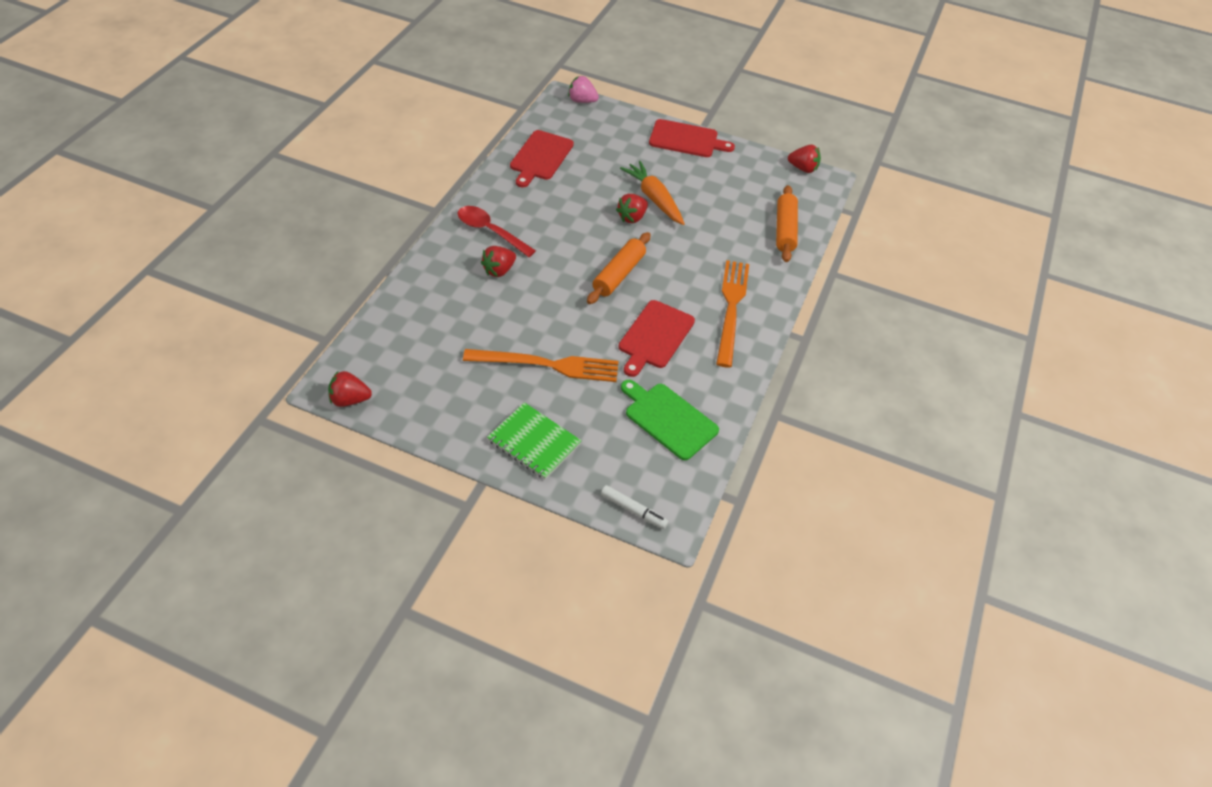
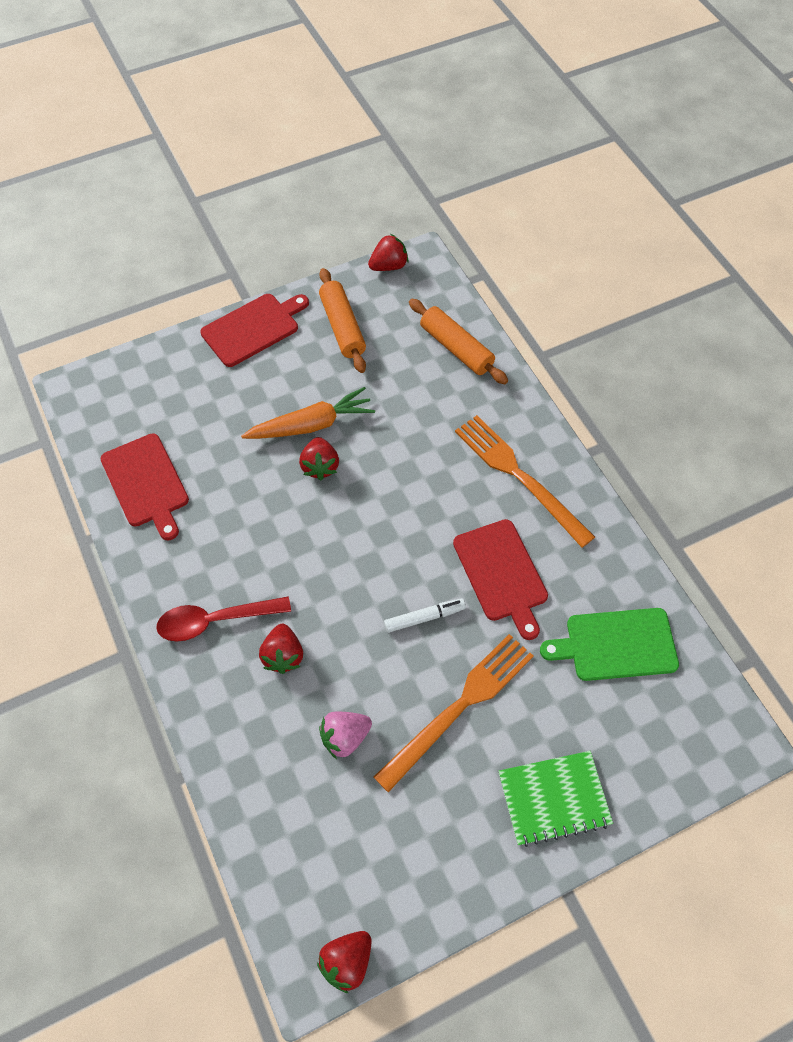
camera: 45 degrees left, 10 degrees up
pink strawberry [568,76,599,103] -> pink strawberry moved to [319,712,372,759]
orange rolling pin [587,232,651,304] -> orange rolling pin moved to [319,268,366,373]
white marker [601,485,669,529] -> white marker moved to [384,598,466,633]
orange carrot [620,161,685,225] -> orange carrot turned 150 degrees clockwise [241,387,375,439]

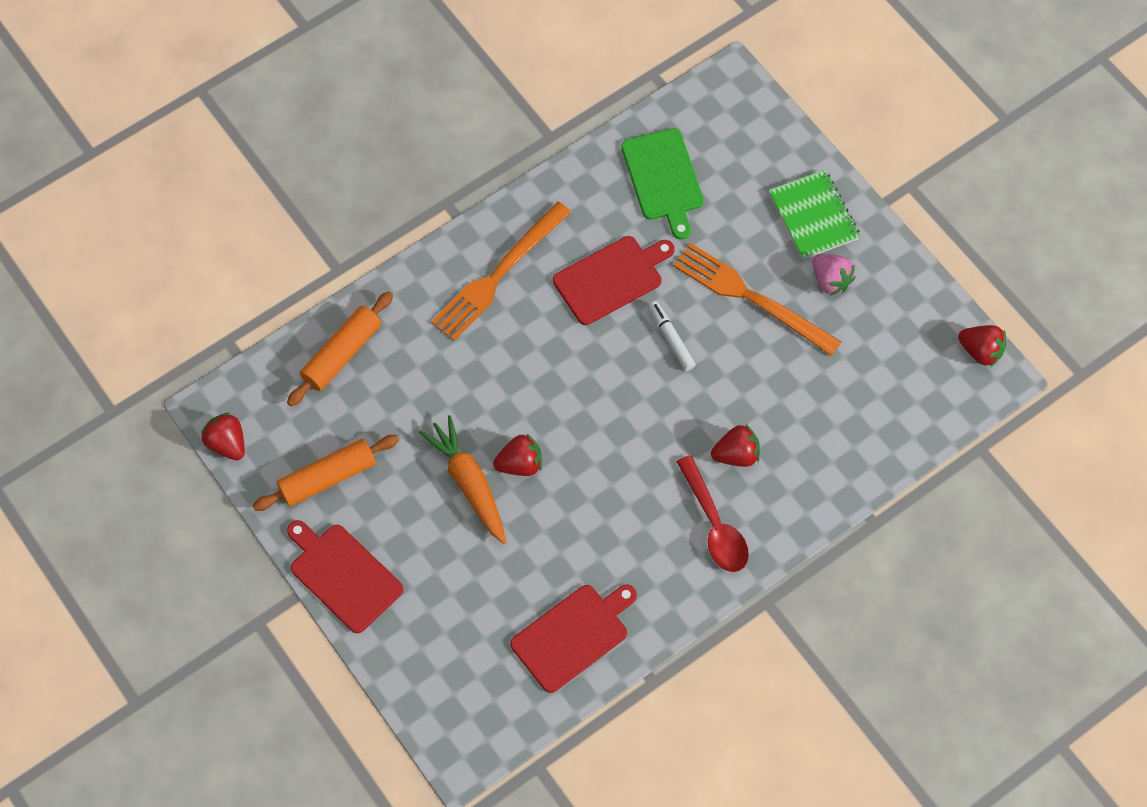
camera: 100 degrees left, 5 degrees up
pink strawberry [319,712,372,759] -> pink strawberry moved to [812,254,855,296]

